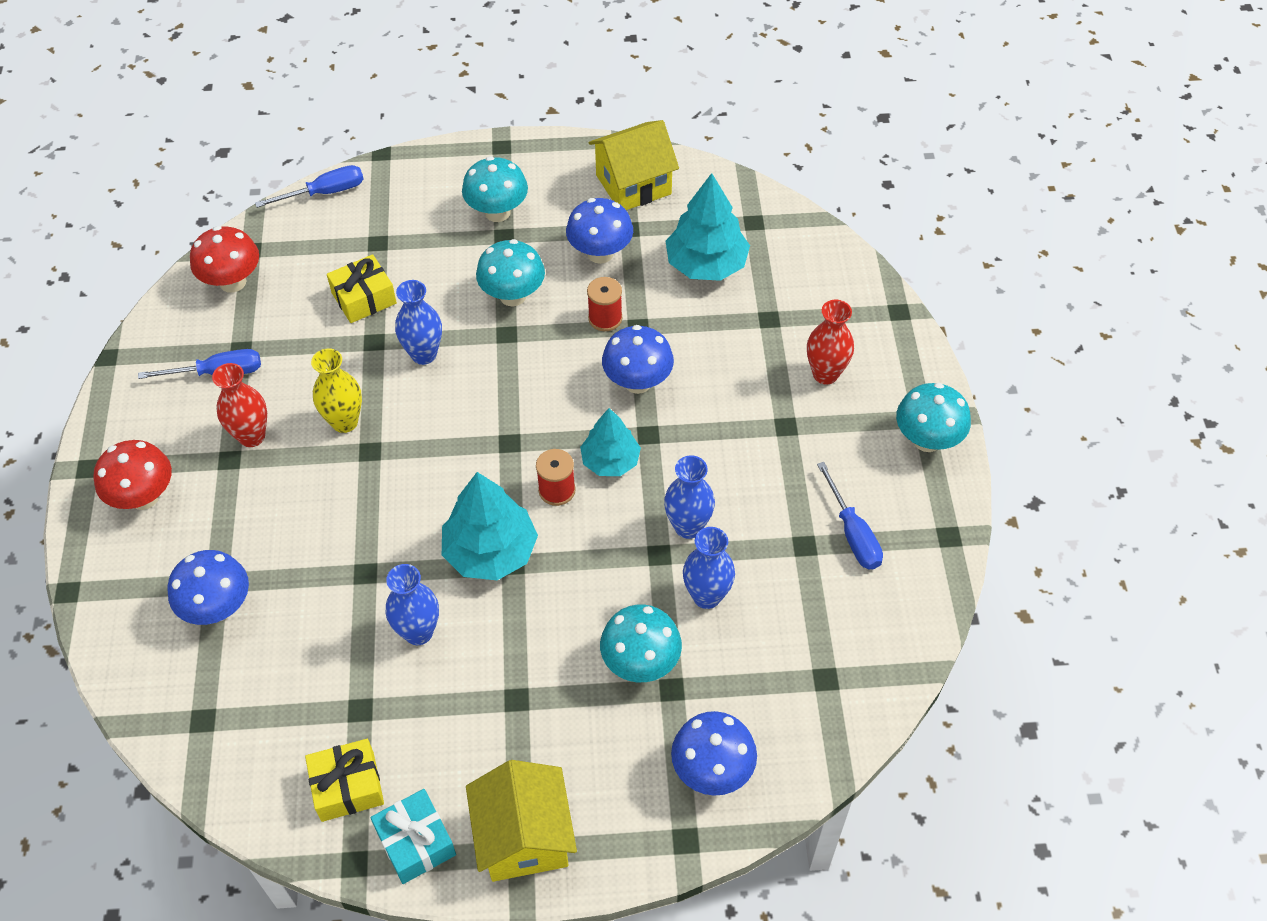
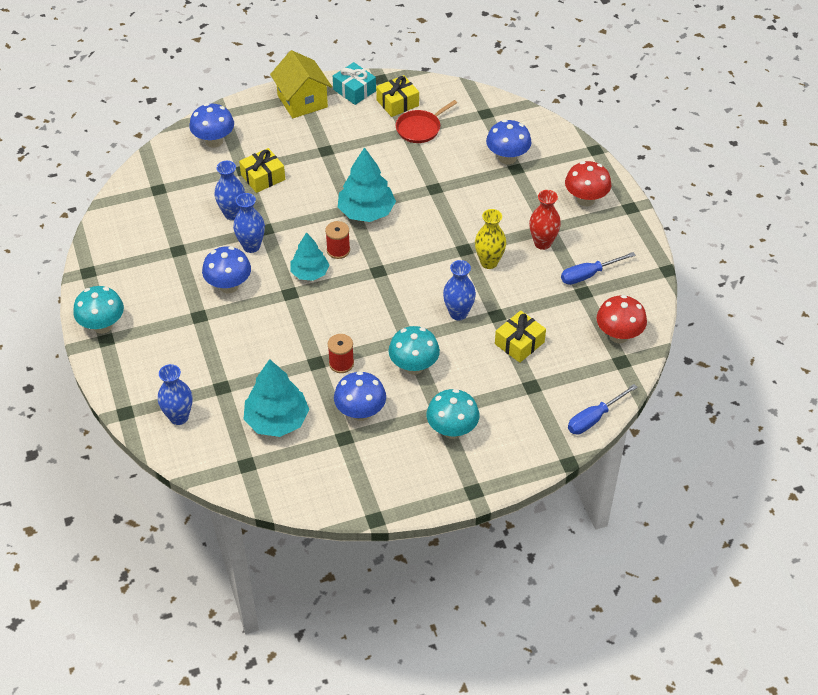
camera: 165 degrees right, 5 degrees down
blue vase [386,564,439,645] -> blue vase moved to [158,364,192,425]
yellow house [589,120,679,210] -> none
turquoise mushroom [600,605,682,682] -> yellow gift [239,148,285,193]
blue mushroom [602,325,674,394] -> blue mushroom moved to [202,246,251,293]
red vase [807,300,854,384] -> none
blue screwdriver [817,462,883,569] -> none
none -> red pan [396,100,457,143]

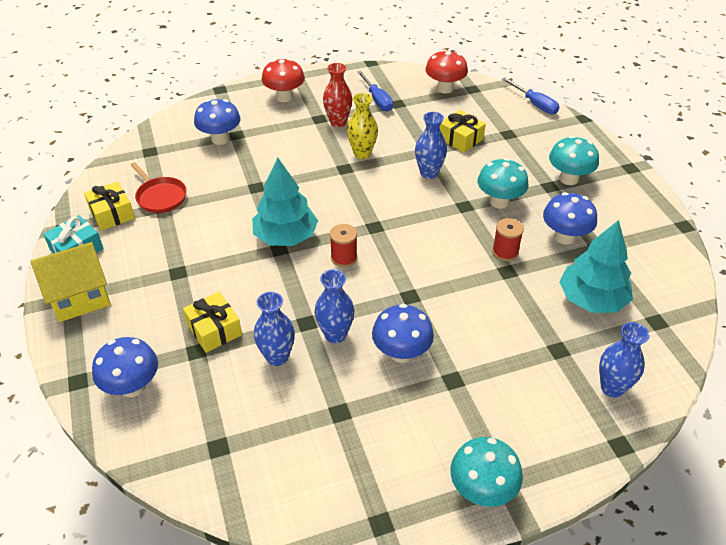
camera: 90 degrees left, 5 degrees down
turquoise tree [290,232,329,281] -> none

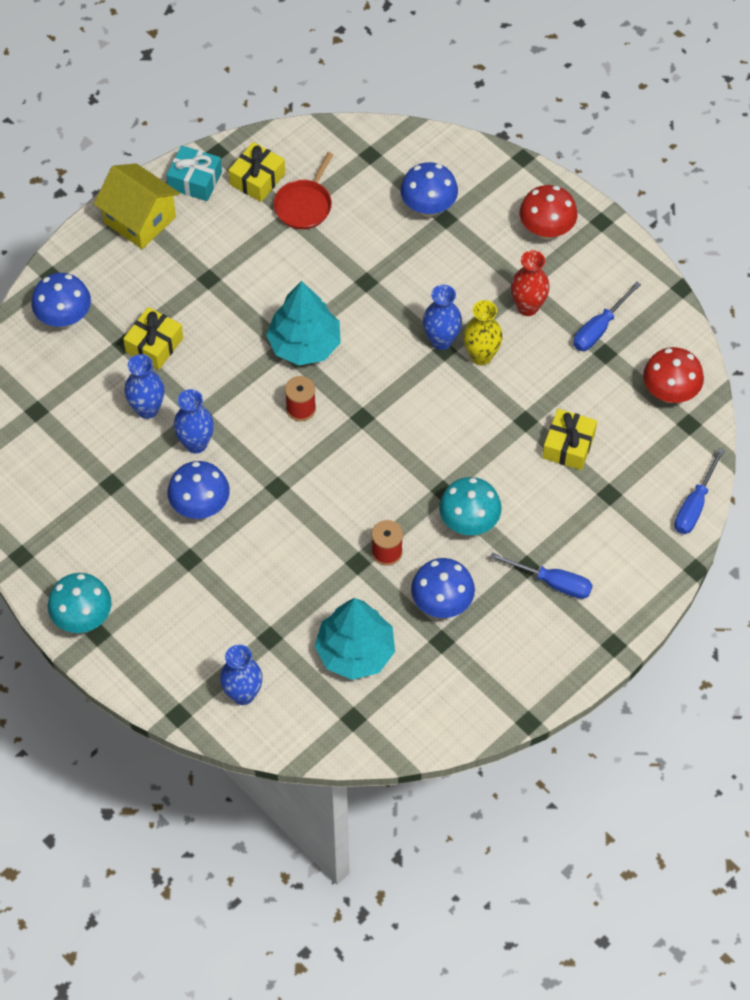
camera: 65 degrees right, 15 degrees up
blue vase [415,112,447,179] -> blue vase moved to [423,285,462,350]
turquoise mushroom [549,136,599,185] -> blue screwdriver [490,553,593,599]

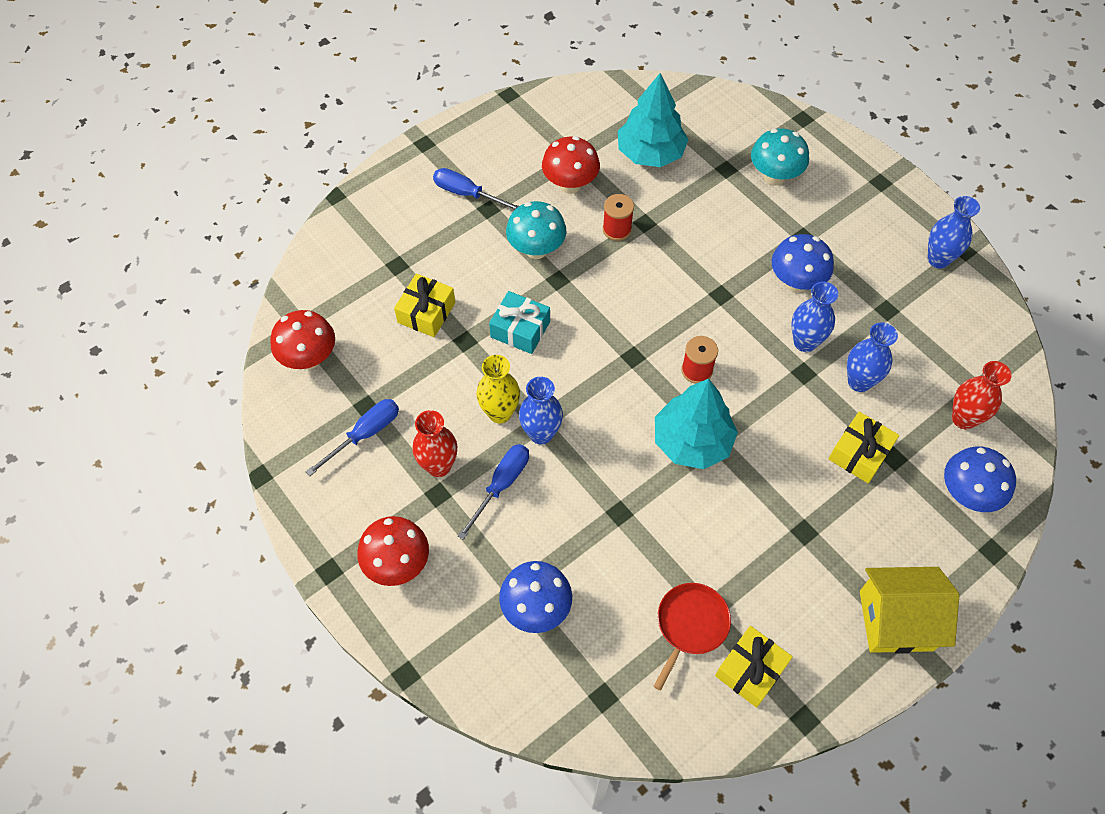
camera: 175 degrees left, 0 degrees up
turquoise mushroom [48,573,112,633] -> turquoise mushroom moved to [751,128,809,185]
yellow house [94,163,180,249] -> yellow house turned 45 degrees counterclockwise [860,567,959,654]
turquoise gift [167,146,222,201] -> turquoise gift moved to [489,291,550,354]
blue vase [220,645,263,705] -> blue vase moved to [928,196,980,268]
blue mushroom [411,558,475,618] -> red mushroom [542,136,600,194]
blue screwdriver [675,448,725,534] -> blue screwdriver moved to [458,444,529,540]
none -> red vase [952,361,1012,429]

